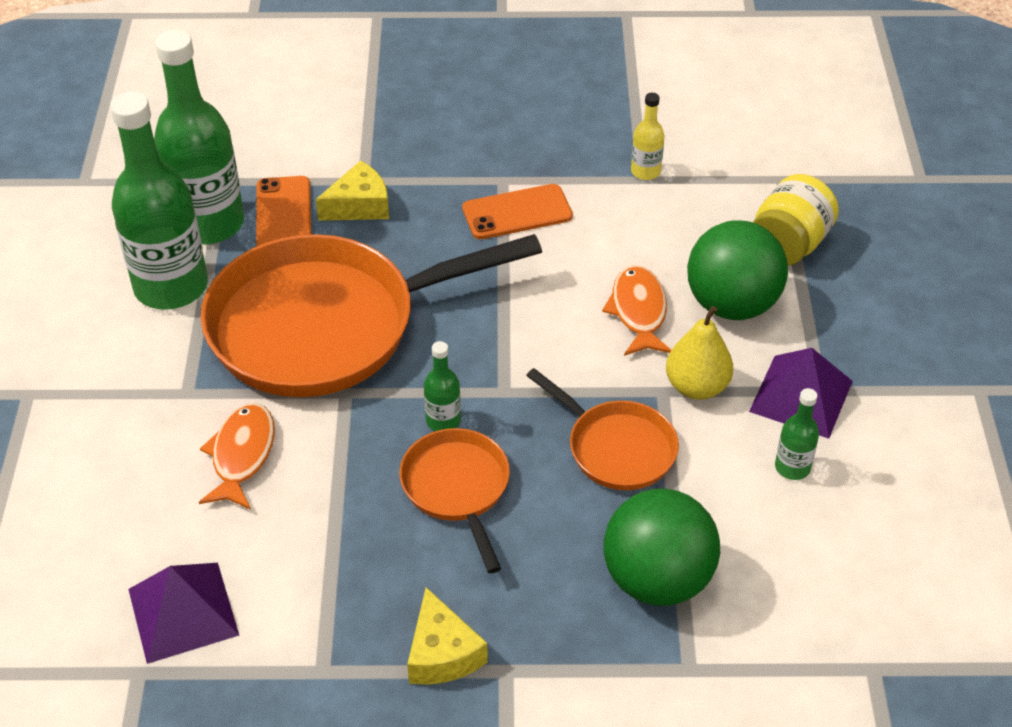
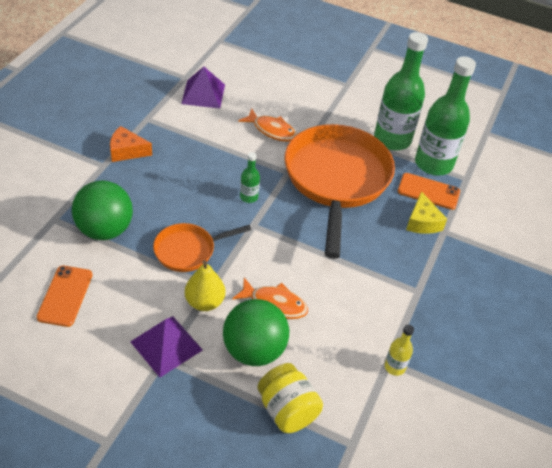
camera: 110 degrees right, 0 degrees up
orange pan [399,428,510,573] -> none
yellow cheese [407,587,488,685] -> orange cheese [110,126,152,162]
orange phone [462,184,573,239] -> orange phone moved to [37,266,92,327]
green bottle [775,388,819,480] -> none

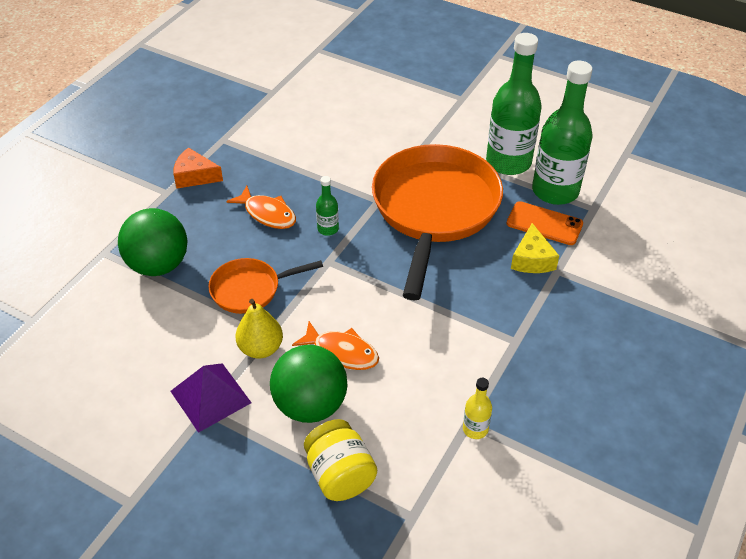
camera: 10 degrees right, 0 degrees up
orange phone [37,266,92,327] -> none
purple pyramid [181,66,225,109] -> none
orange fish [238,109,297,142] -> orange fish moved to [226,186,296,229]

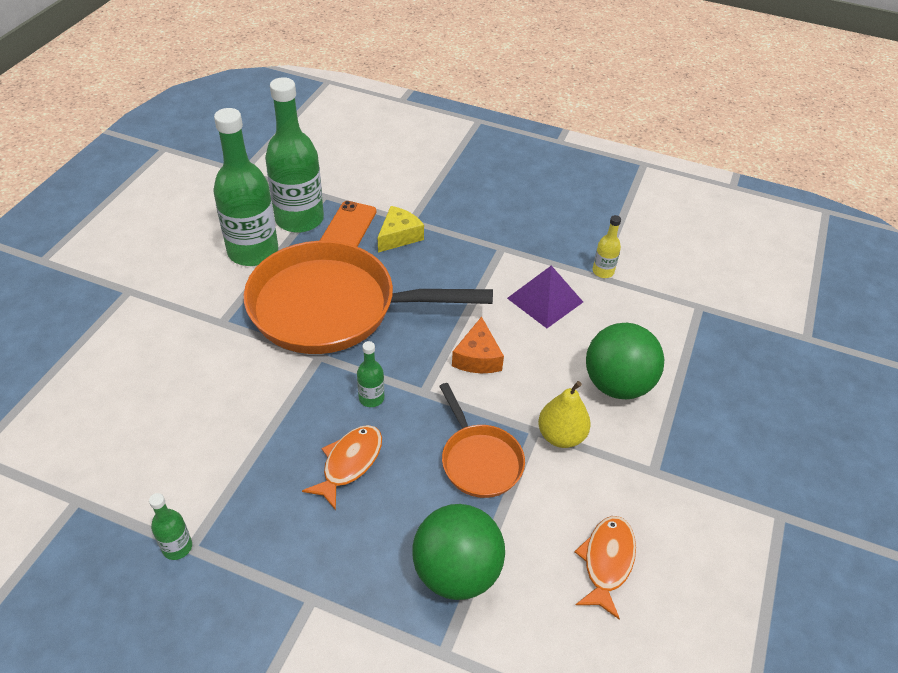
camera: 100 degrees left, 0 degrees up
purple pyramid [171,363,252,433] -> purple pyramid moved to [507,265,583,328]
orange cheese [173,147,223,188] -> orange cheese moved to [452,316,504,373]
orange fish [292,321,379,370] -> orange fish moved to [574,516,636,619]
yellow jar [304,419,377,501] -> none
yellow cheese [511,223,559,273] -> yellow cheese turned 45 degrees counterclockwise [378,206,424,253]
none -> green bottle [149,493,192,560]

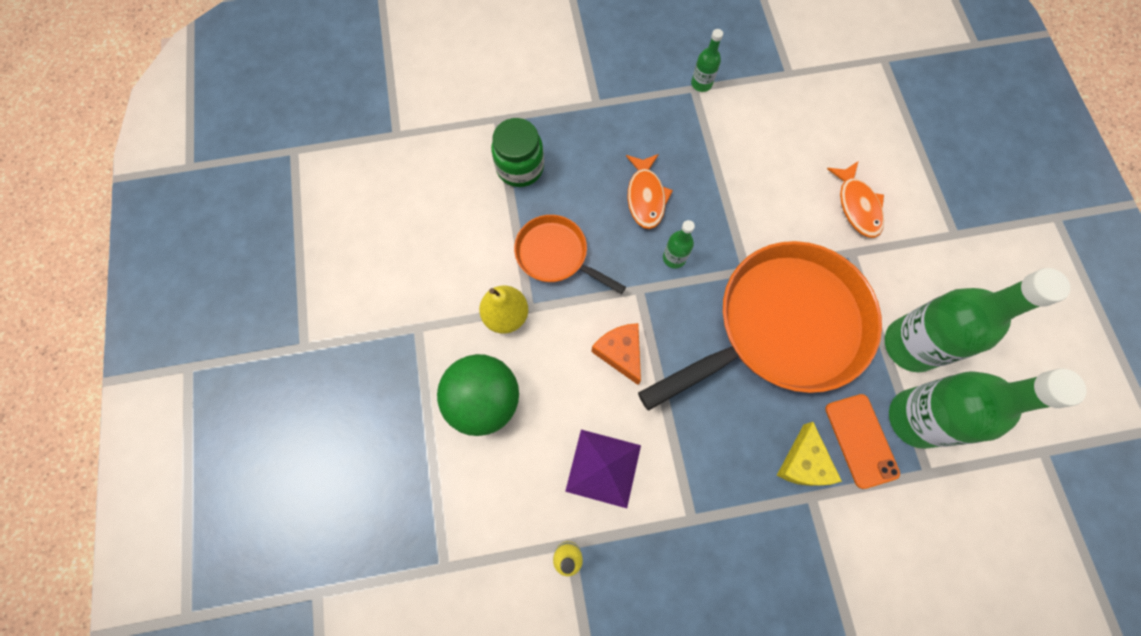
camera: 150 degrees right, 25 degrees up
green ball [413,504,505,600] -> green jar [491,118,544,187]
orange fish [574,516,636,619] -> orange fish moved to [827,162,884,238]

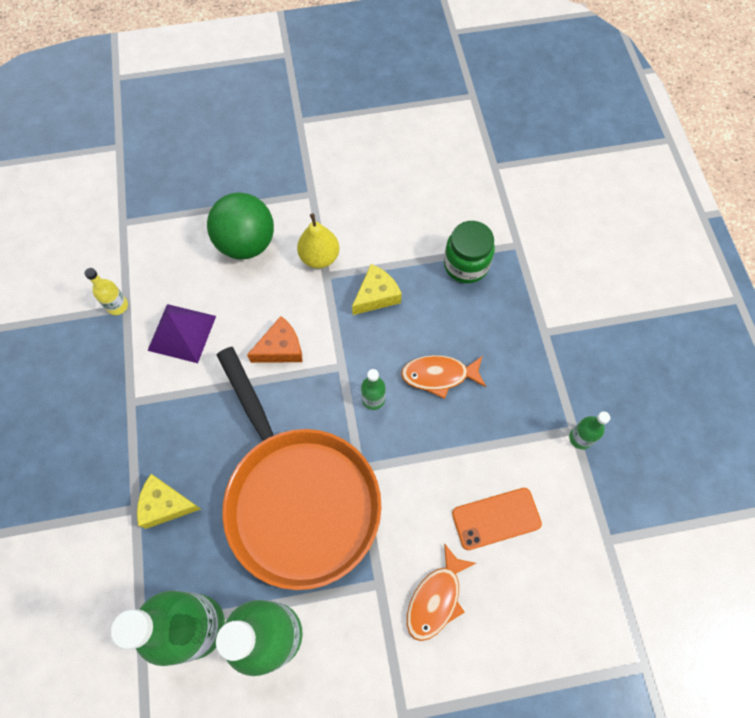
camera: 90 degrees right, 5 degrees down
orange pan [514,215,626,294] -> yellow cheese [352,264,402,315]
orange phone [825,394,900,489] -> orange phone moved to [452,488,542,550]
orange fish [827,162,884,238] -> orange fish turned 45 degrees counterclockwise [407,543,476,641]

